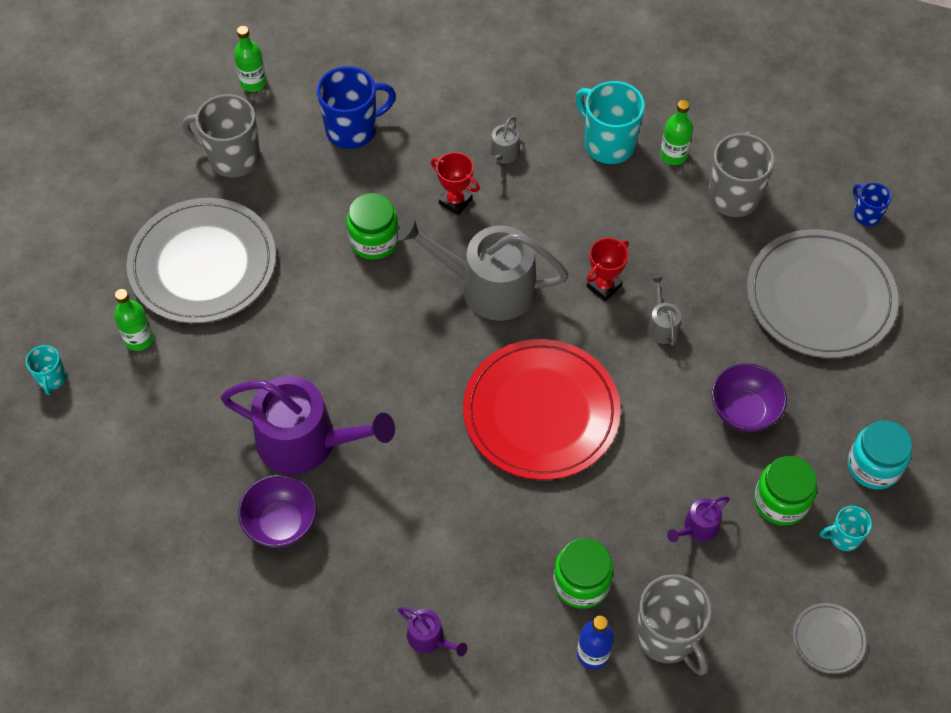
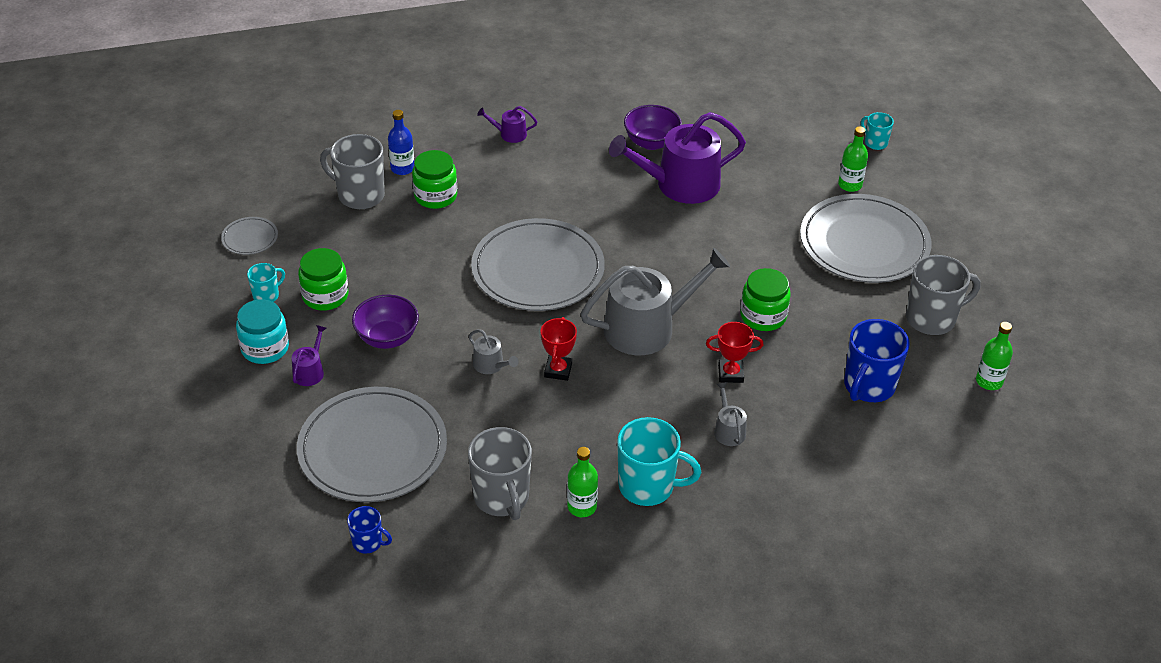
camera: 145 degrees right, 15 degrees down
red plate [463,339,621,480] -> grey plate [471,218,605,311]
purple watering can [667,496,730,542] -> purple watering can moved to [292,325,326,386]

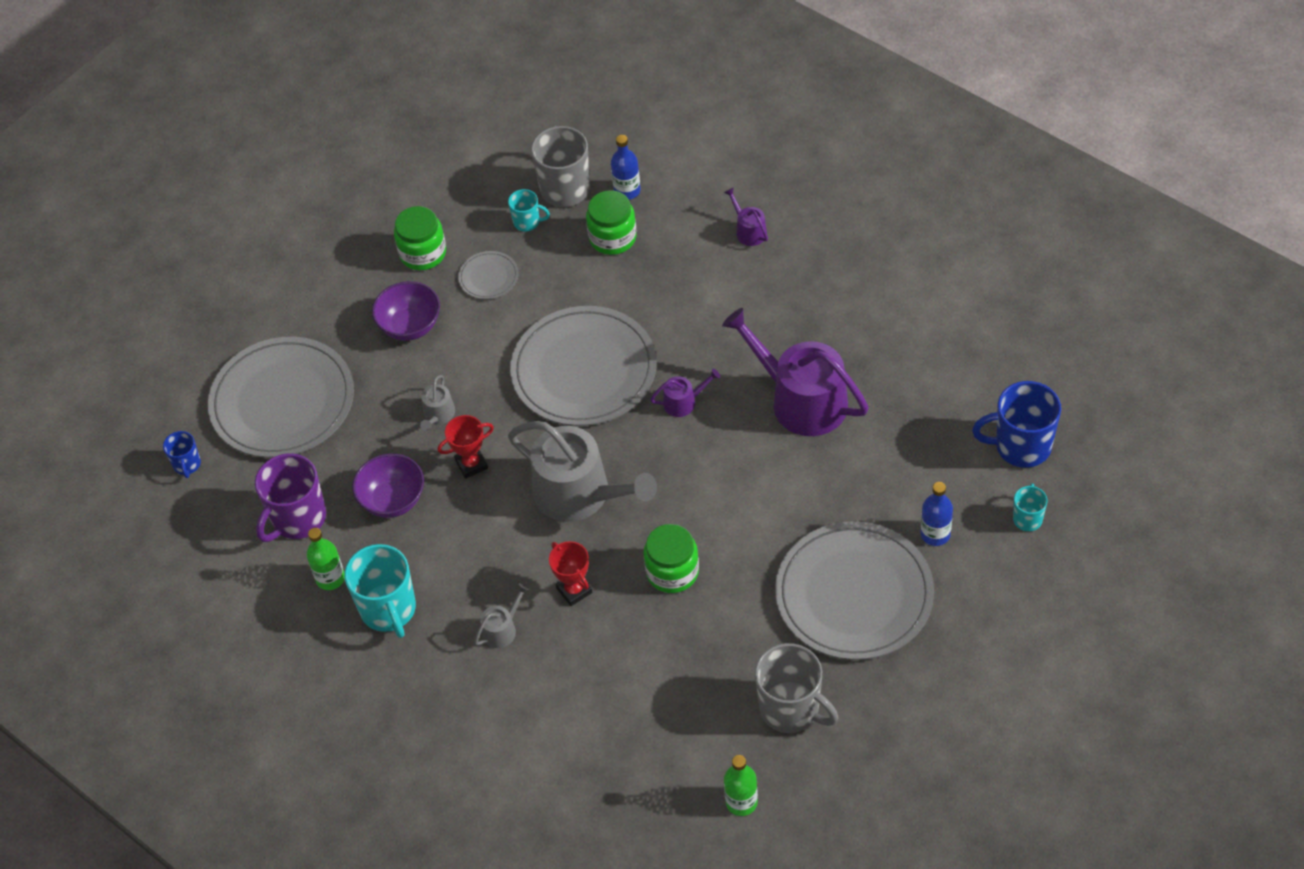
camera: 60 degrees right, 10 degrees up
grey plate [221,217,278,255] -> grey plate moved to [458,251,519,299]
turquoise jar [236,299,289,364] -> none
turquoise mug [247,263,285,302] -> turquoise mug moved to [508,189,550,231]
purple watering can [292,325,326,386] -> purple watering can moved to [650,369,720,417]
grey mug [468,427,532,520] -> purple mug [255,453,326,542]
purple bowl [624,105,682,150] -> purple bowl moved to [352,453,424,518]
green bottle [838,126,868,192] -> blue bottle [920,482,953,546]
blue mug [844,319,910,402] -> blue mug moved to [972,381,1061,468]

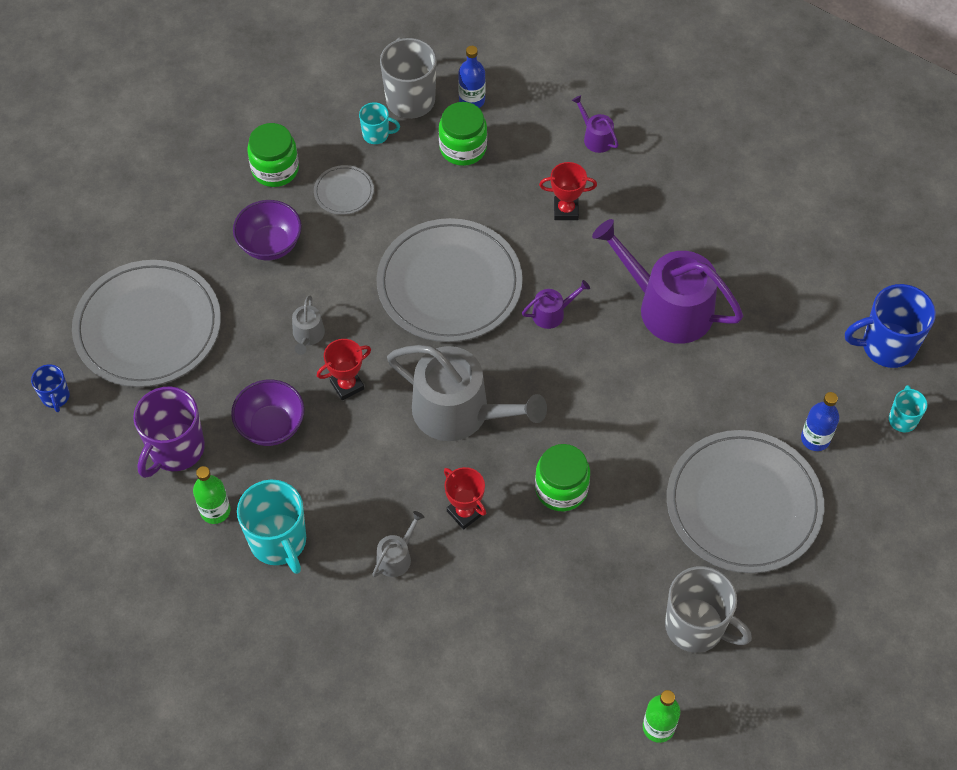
camera: 10 degrees left, 5 degrees up
none -> red trophy [539,162,597,220]

